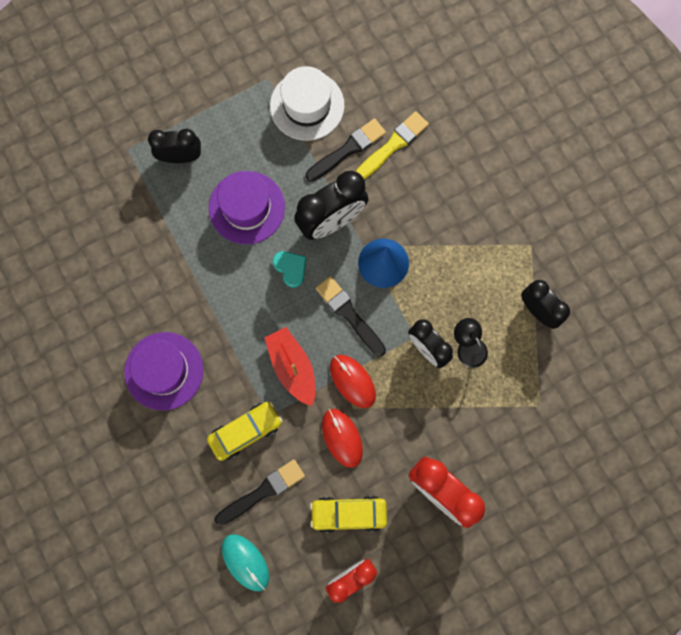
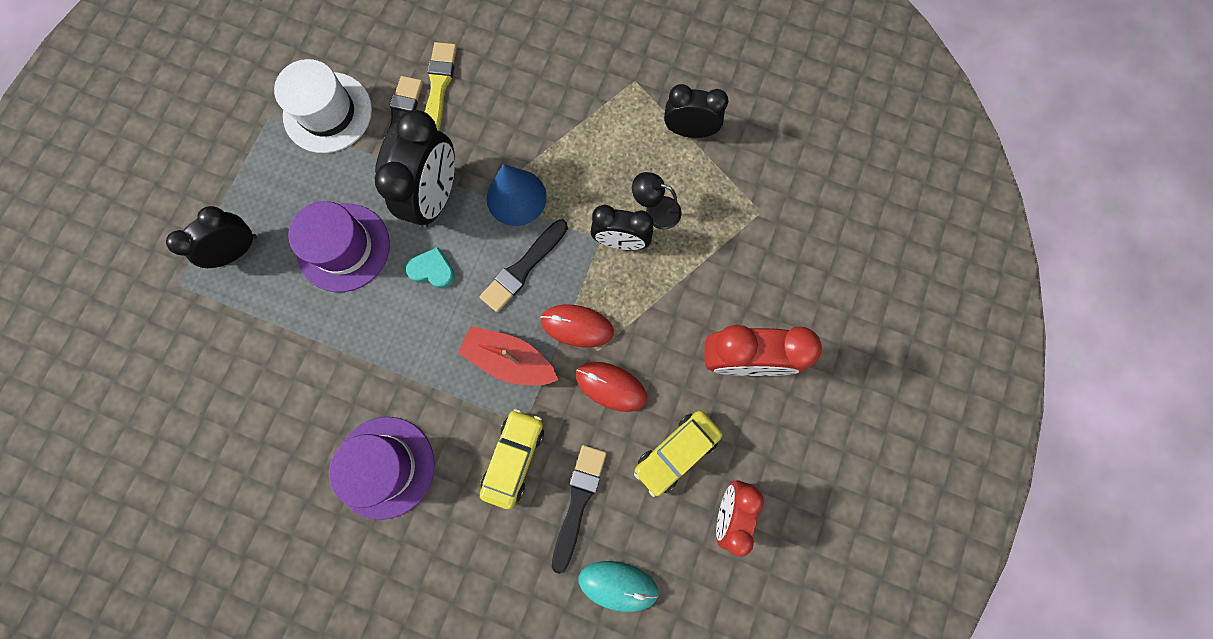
camera: 40 degrees left, 0 degrees up
black brush [316,276,386,356] -> black brush turned 60 degrees counterclockwise [480,219,568,312]

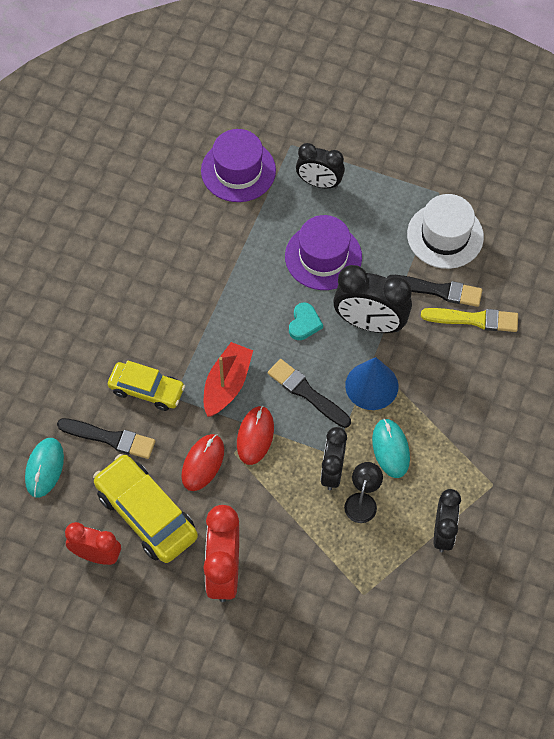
camera: 90 degrees right, 15 degrees down
black clock [166,206,257,268] -> black clock turned 150 degrees clockwise [296,143,345,188]
purple hat [329,417,435,520] -> purple hat moved to [201,129,276,202]
yellow car [634,411,722,497] -> yellow car [93,454,198,563], size x1.52
none -> turquoise mouse [372,418,410,478]

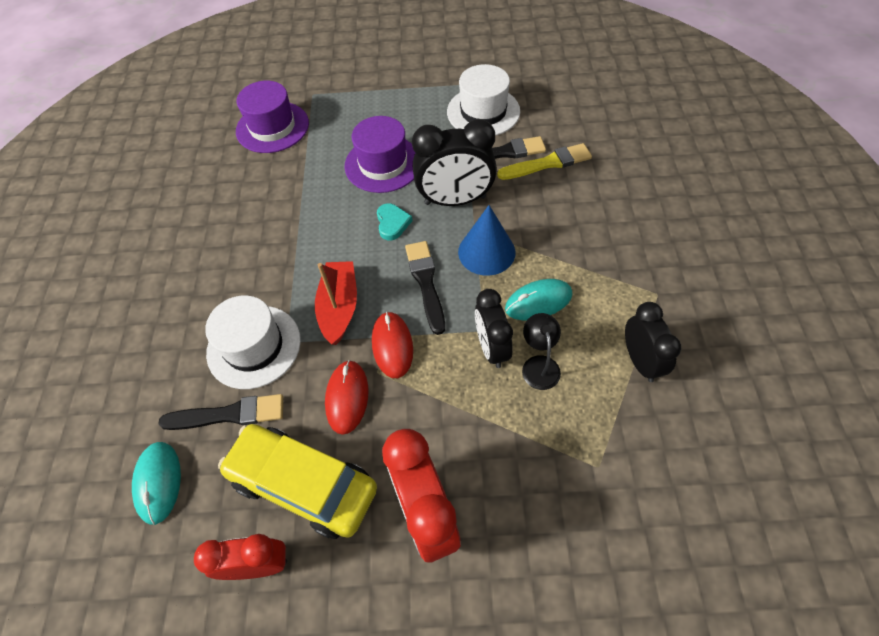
camera: 20 degrees left, 5 degrees down
yellow car [108,361,185,411] -> white hat [205,296,301,389]
black brush [268,359,351,428] -> black brush turned 60 degrees clockwise [405,241,445,335]
black clock [296,143,345,188] -> none
turquoise mouse [372,418,410,478] -> turquoise mouse turned 75 degrees counterclockwise [505,279,573,320]

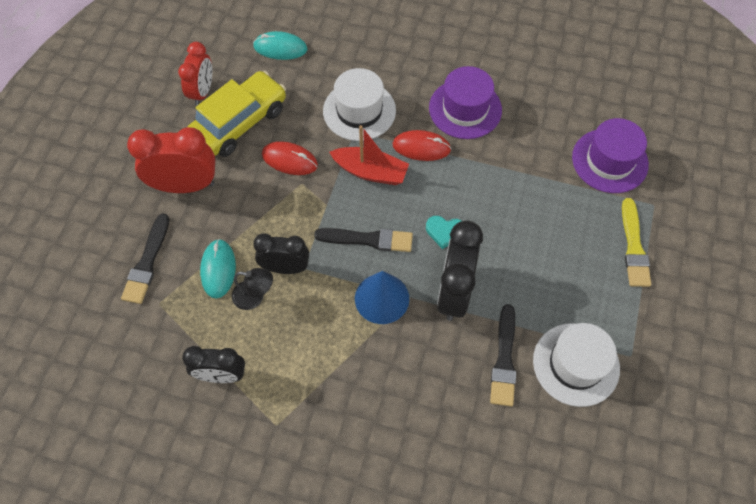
camera: 105 degrees right, 5 degrees up
black brush [158,394,283,430] -> black brush moved to [121,213,169,304]
purple hat [344,116,415,193] -> purple hat moved to [429,66,502,139]
red mouse [372,311,413,378] -> red mouse moved to [393,130,451,161]
yellow brush [497,143,592,180] -> yellow brush moved to [622,198,651,287]
turquoise mouse [505,279,573,320] -> turquoise mouse moved to [200,239,236,299]

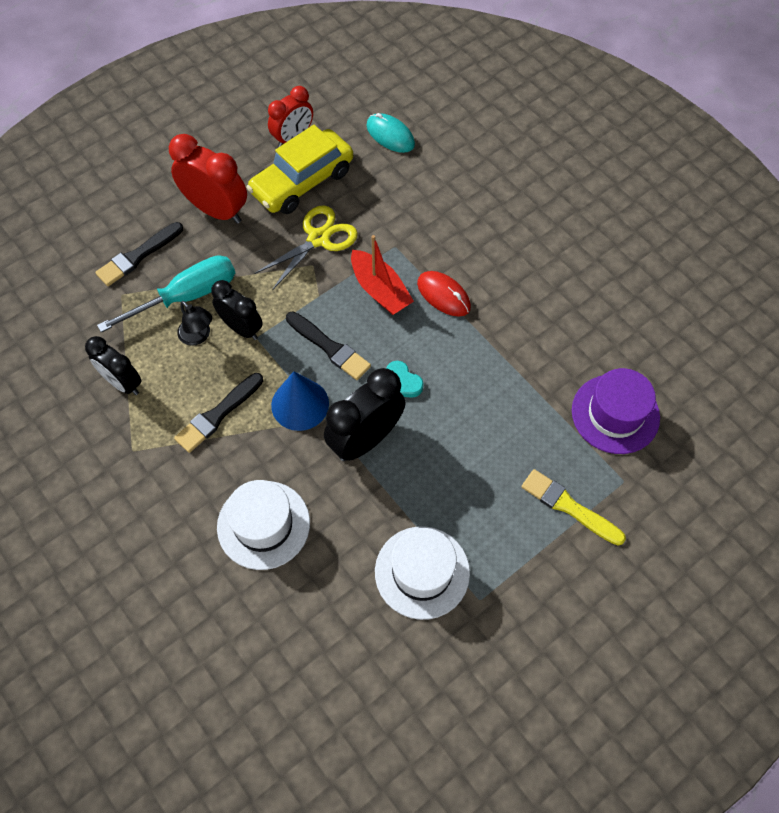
camera: 35 degrees right, 0 degrees up
yellow car [187,71,286,157] -> yellow car turned 150 degrees clockwise [246,125,353,214]
turquoise mouse [200,239,236,299] -> turquoise screwdriver [97,255,235,333]
red mouse [262,141,318,175] -> yellow scissors [254,205,358,290]
white hat [323,68,396,141] -> white hat moved to [217,480,310,570]
purple hat [429,66,502,139] -> none
black brush [490,304,516,406] -> black brush moved to [174,373,263,453]
yellow brush [622,198,651,287] -> yellow brush turned 90 degrees clockwise [521,469,626,545]

